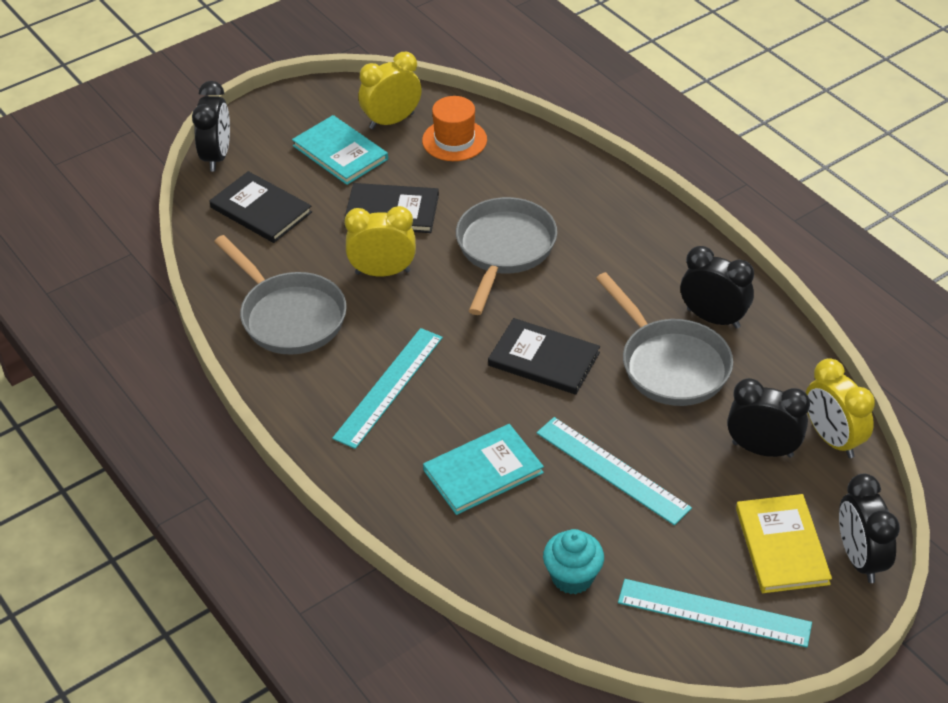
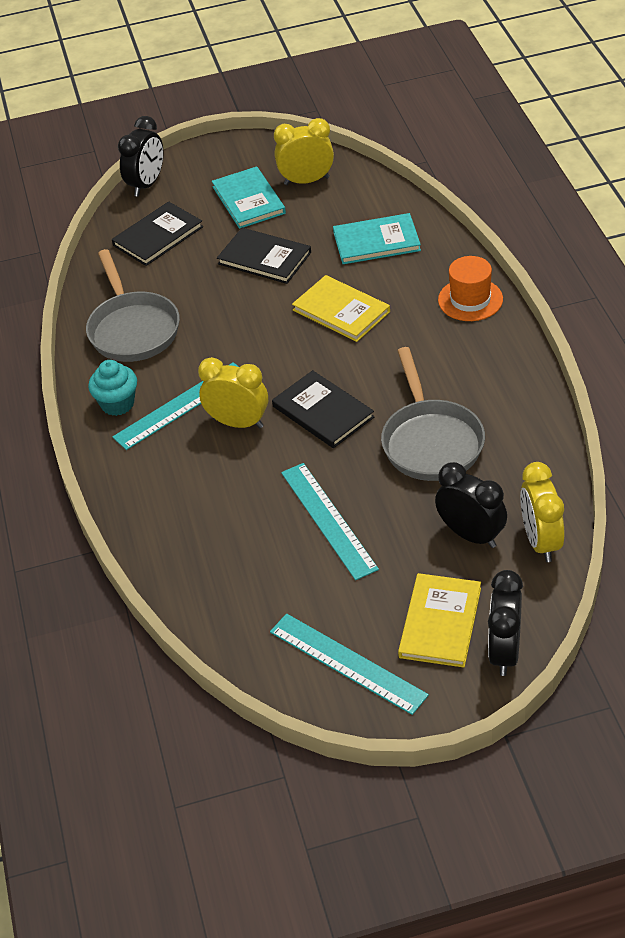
camera: 25 degrees right, 0 degrees up
black book [210,171,312,243] -> black book turned 75 degrees clockwise [112,201,203,266]
yellow clock [344,206,416,277] -> yellow clock moved to [198,357,268,428]
orange hat [422,96,487,161] -> orange hat moved to [438,256,503,321]
turquoise book [423,424,544,515] -> turquoise book moved to [333,213,421,264]
grey pan [456,197,557,315] -> yellow book [292,275,390,342]
turquoise cupcake [543,529,604,594] -> turquoise cupcake moved to [88,360,137,416]
black clock [681,246,754,329] -> none

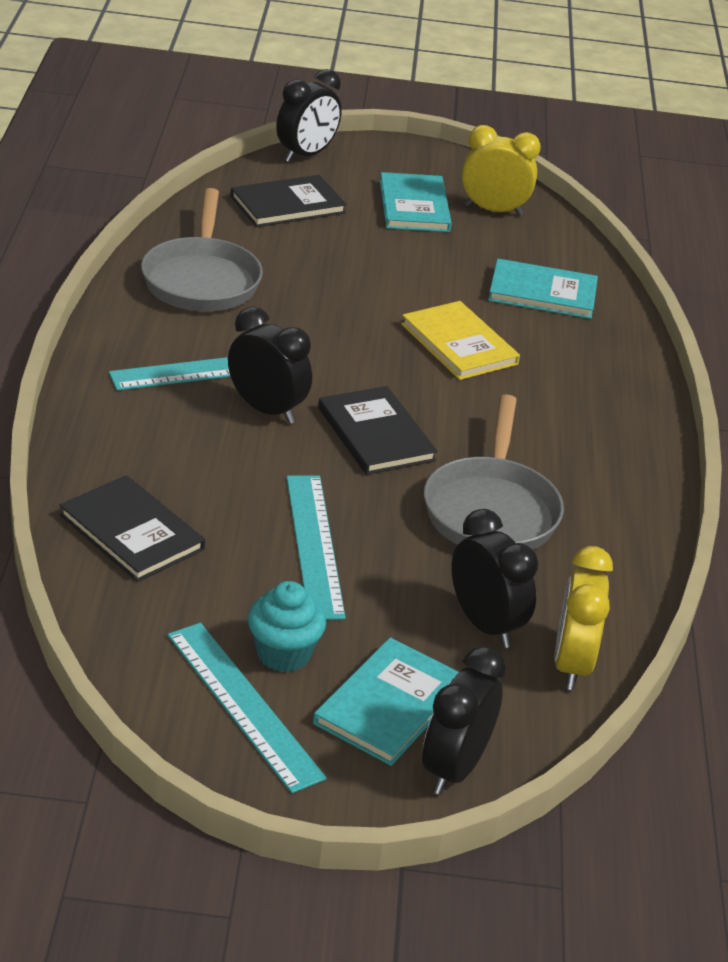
camera: 10 degrees right, 10 degrees down
turquoise cupcake [88,360,137,416] -> turquoise cupcake moved to [248,581,326,672]
yellow clock [198,357,268,428] -> black clock [228,306,312,424]
black book [217,228,311,284] -> black book moved to [59,475,205,582]
yellow book [398,573,481,668] -> turquoise book [313,637,459,766]
orange hat [438,256,503,321] -> none

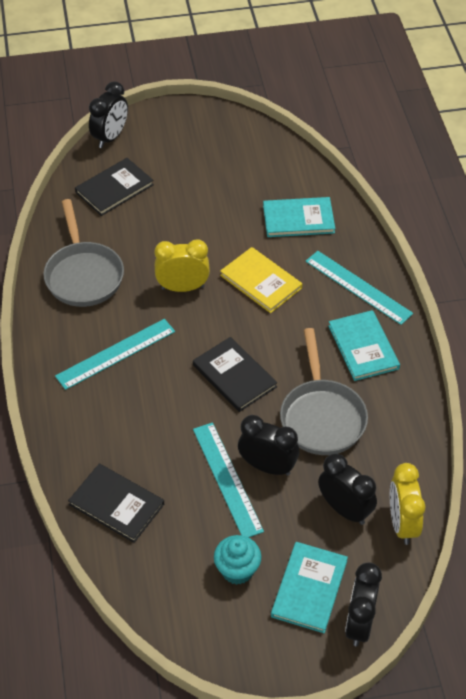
camera: 10 degrees left, 15 degrees up
turquoise ruler [168,623,327,793] -> turquoise ruler moved to [305,251,413,325]
black clock [228,306,312,424] -> black clock moved to [238,415,299,476]
turquoise book [380,172,452,232] -> turquoise book moved to [328,310,400,381]
yellow clock [462,125,541,216] -> yellow clock moved to [154,239,210,292]

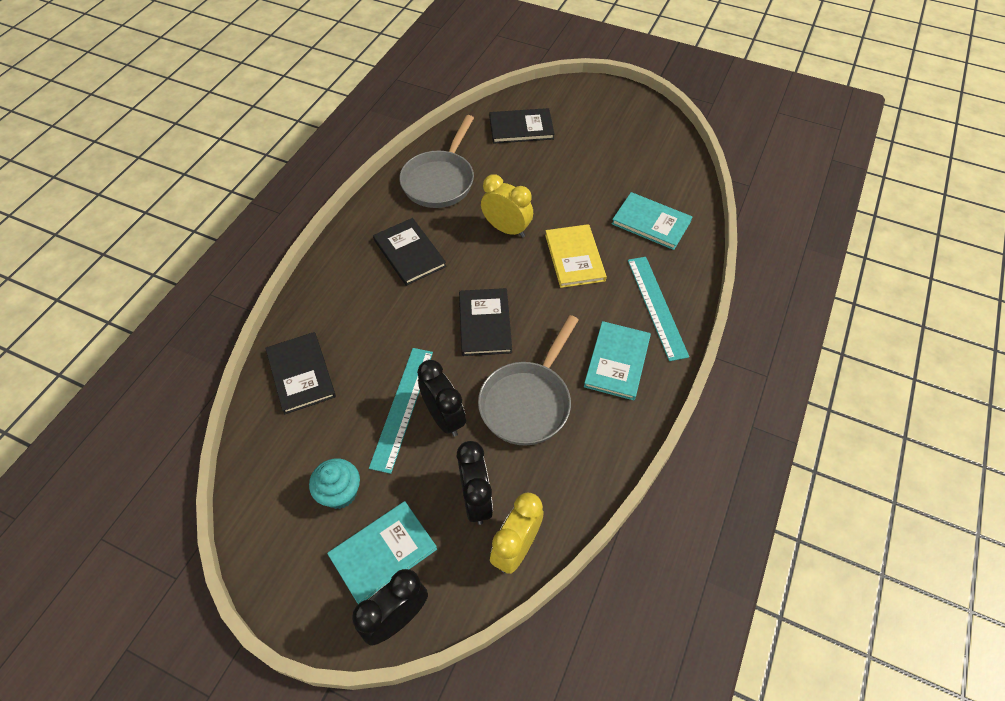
camera: 35 degrees right, 5 degrees up
turquoise ruler [55,319,175,390] -> black book [373,218,446,286]
black clock [89,81,128,148] -> none

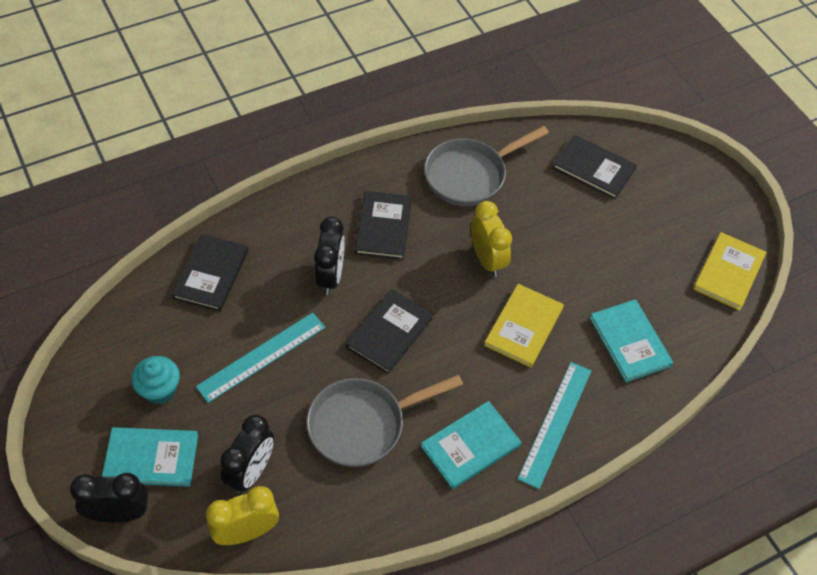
camera: 35 degrees right, 0 degrees up
black clock [417,360,466,437] -> black clock moved to [314,217,345,295]
none -> yellow book [693,232,767,311]

